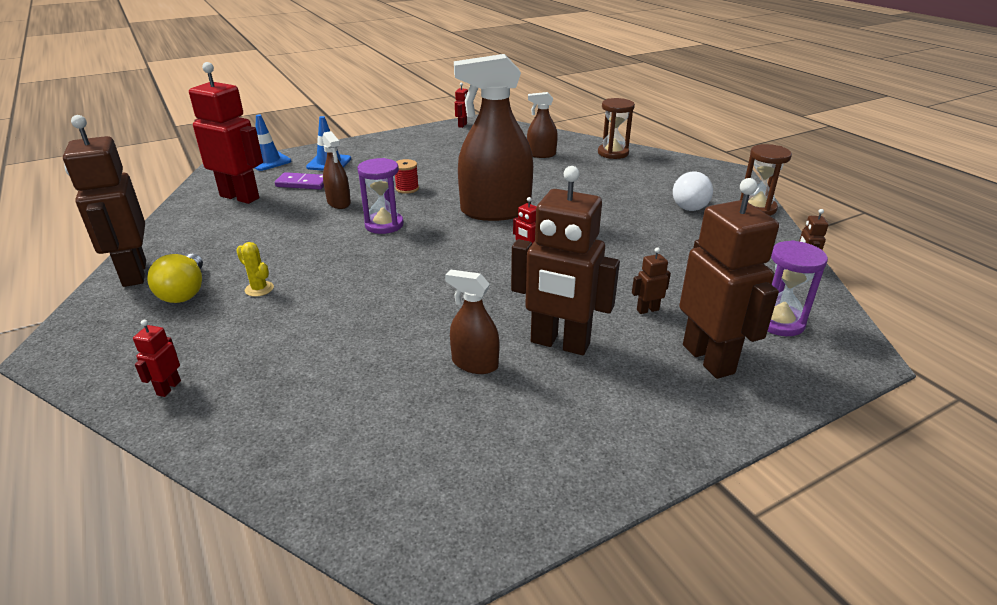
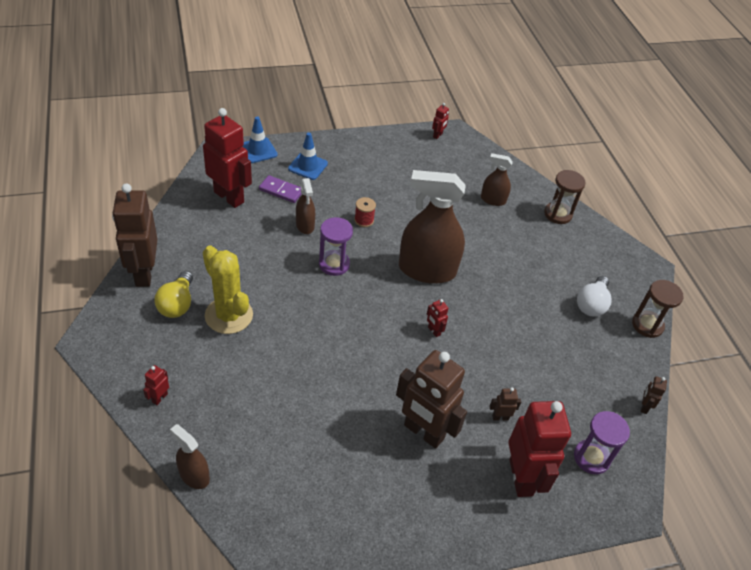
camera: 10 degrees right, 15 degrees up
yellow cactus [236,242,274,297] -> yellow cactus [203,245,253,334], size x2.30
brown spray bottle [445,269,499,374] -> brown spray bottle moved to [170,424,210,489]
brown robot [679,178,779,379] -> red robot [508,401,571,497]

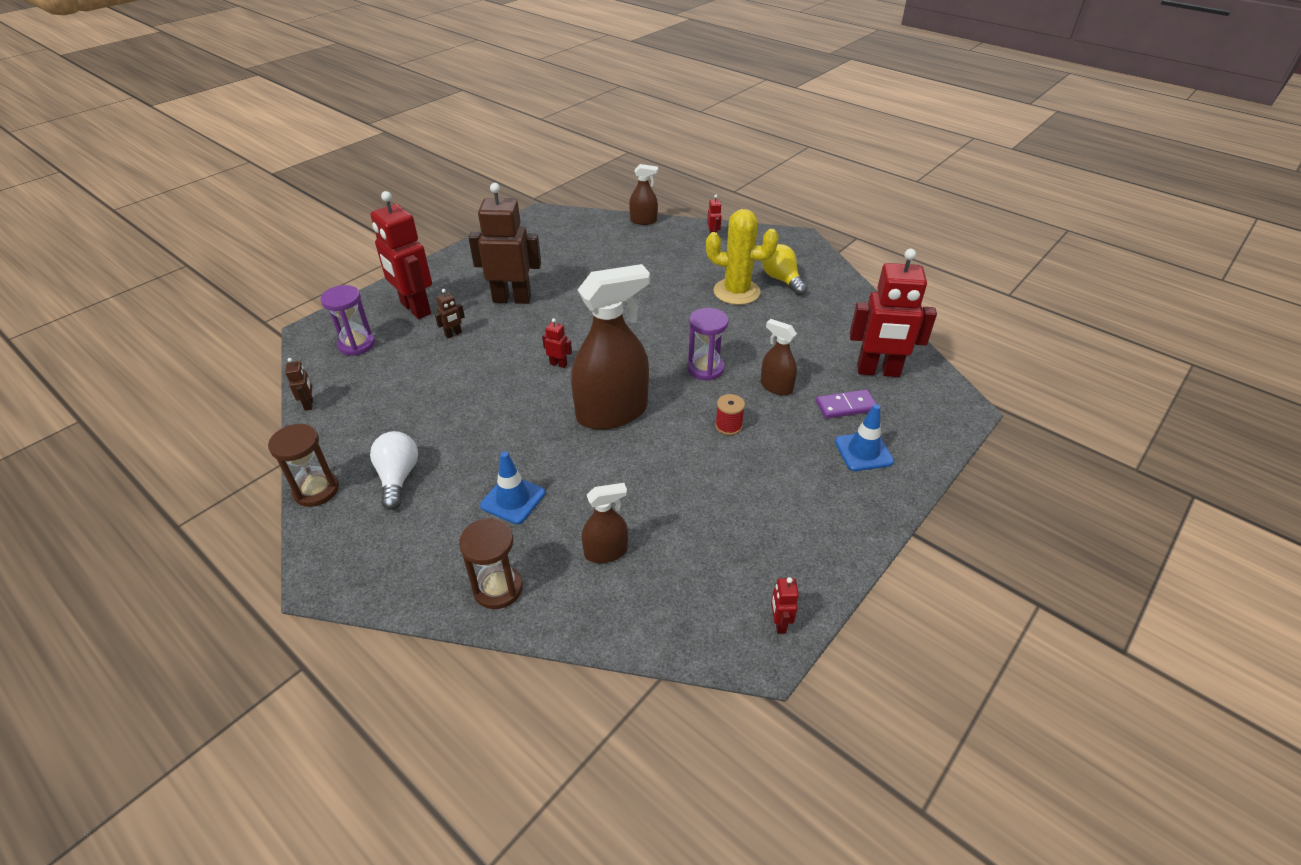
camera: 150 degrees right, 5 degrees down
brown robot [112,183,158,287] -> none
blue traffic cone [242,117,278,163] -> blue traffic cone moved to [480,451,545,524]

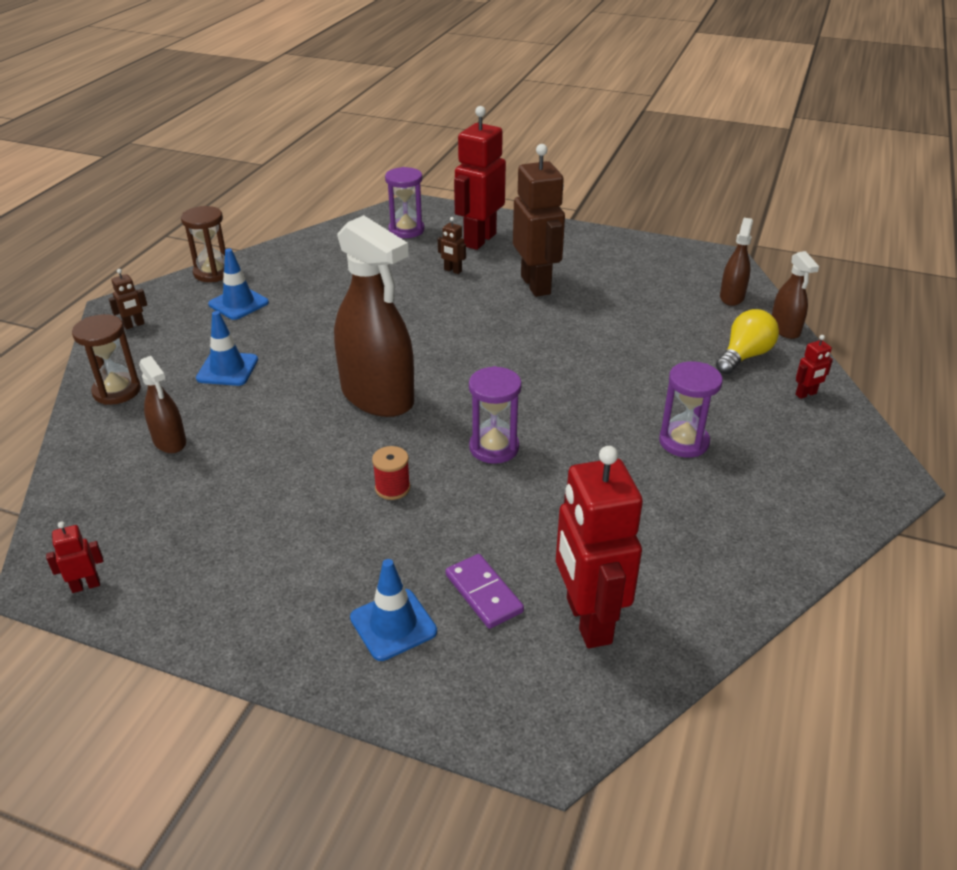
camera: 70 degrees right, 5 degrees down
brown robot [285,358,313,411] -> brown robot moved to [109,269,147,330]
white light bulb [370,431,418,510] -> blue traffic cone [208,248,269,320]
red robot [542,318,572,368] -> none
yellow cactus [706,209,779,305] -> purple hourglass [659,361,723,458]
brown spray bottle [760,319,797,396] -> brown spray bottle moved to [720,218,753,306]
yellow light bulb [762,244,807,295] -> yellow light bulb moved to [716,309,779,374]

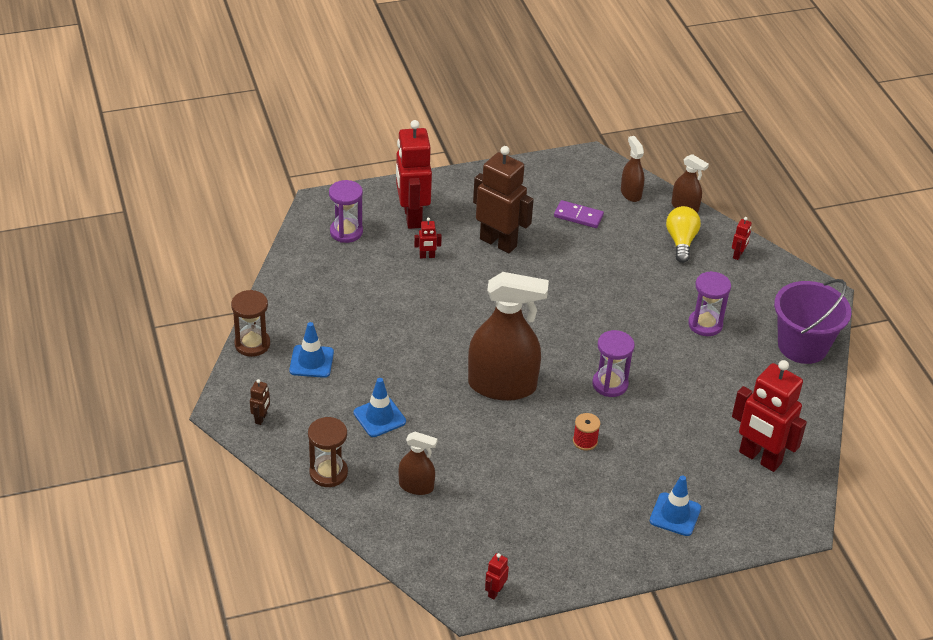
camera: 40 degrees left, 5 degrees up
brown robot [438,217,466,274] -> red robot [414,218,442,258]
purple domino [446,554,524,629] -> purple domino moved to [554,200,604,228]
none -> purple bucket [774,279,851,364]

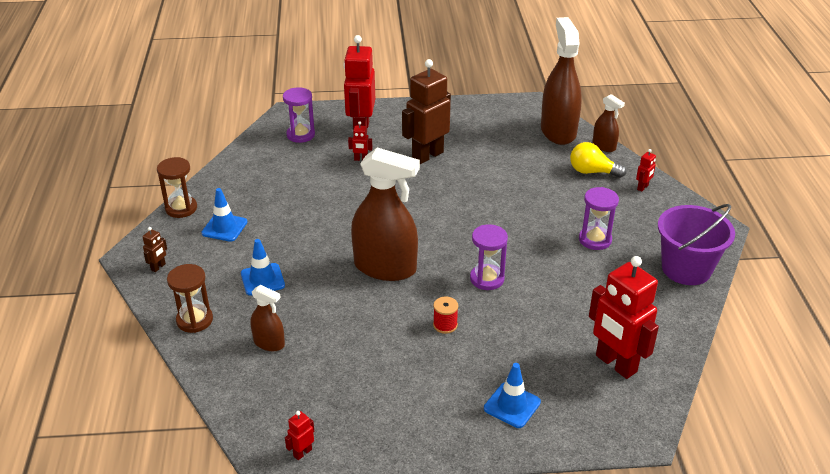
camera: 15 degrees right, 5 degrees down
brown robot [473,146,534,253] -> brown robot turned 90 degrees counterclockwise [402,59,451,164]
purple domino [554,200,604,228] -> none
brown spray bottle [621,136,644,202] -> brown spray bottle [541,17,582,145], size x2.04
yellow light bulb [666,206,701,263] -> yellow light bulb turned 90 degrees counterclockwise [570,142,626,178]

